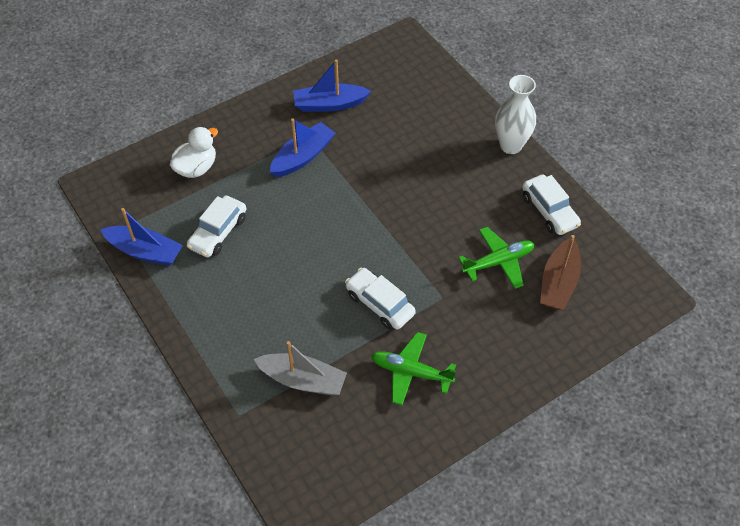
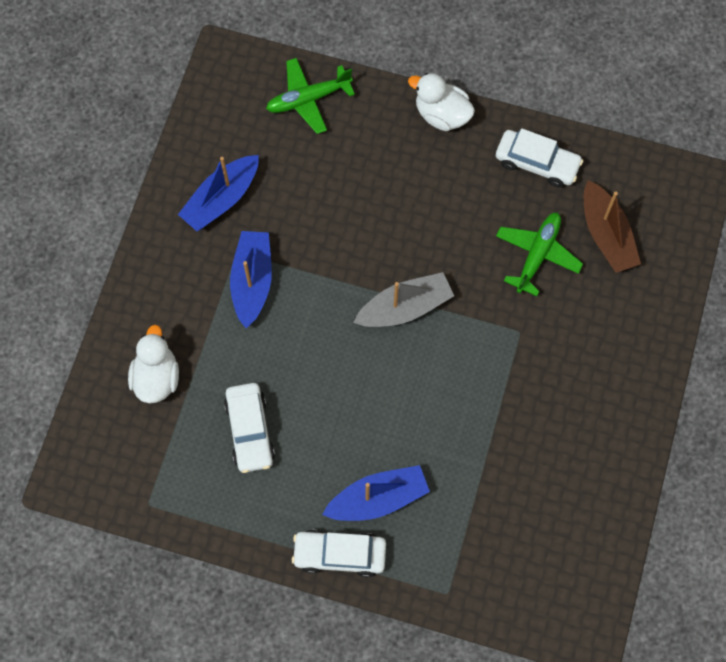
camera: 40 degrees left, 15 degrees up
blue boat [100,208,183,266] -> blue boat moved to [322,465,430,521]
grey boat [254,341,347,396] -> grey boat moved to [353,272,454,327]
white car [345,268,416,329] -> white car moved to [292,530,386,577]
green plane [371,332,456,405] -> green plane moved to [266,58,355,134]
white vase [495,75,536,154] -> white duck [408,73,475,131]

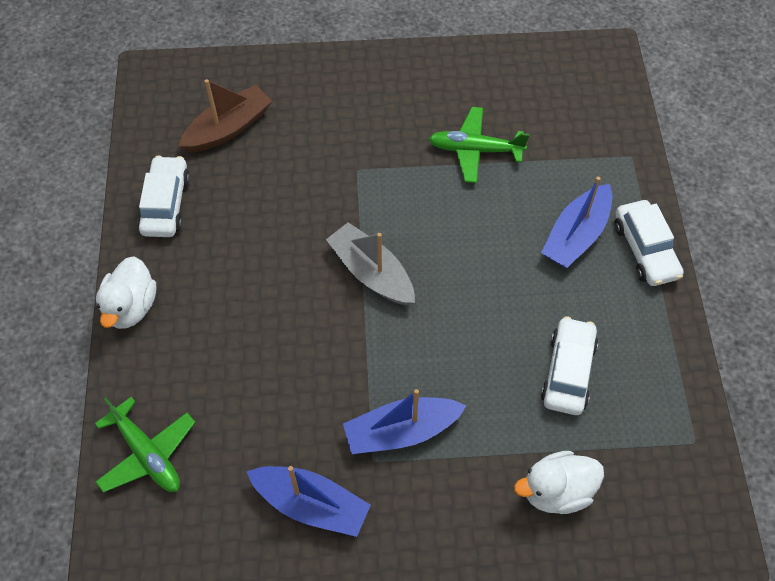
camera: 110 degrees left, 10 degrees down
white car [224,383,275,473] -> white car turned 45 degrees counterclockwise [541,316,598,415]
blue boat [322,465,430,521] -> blue boat turned 105 degrees counterclockwise [541,176,613,268]
green plane [496,213,583,296] -> green plane moved to [429,107,529,183]

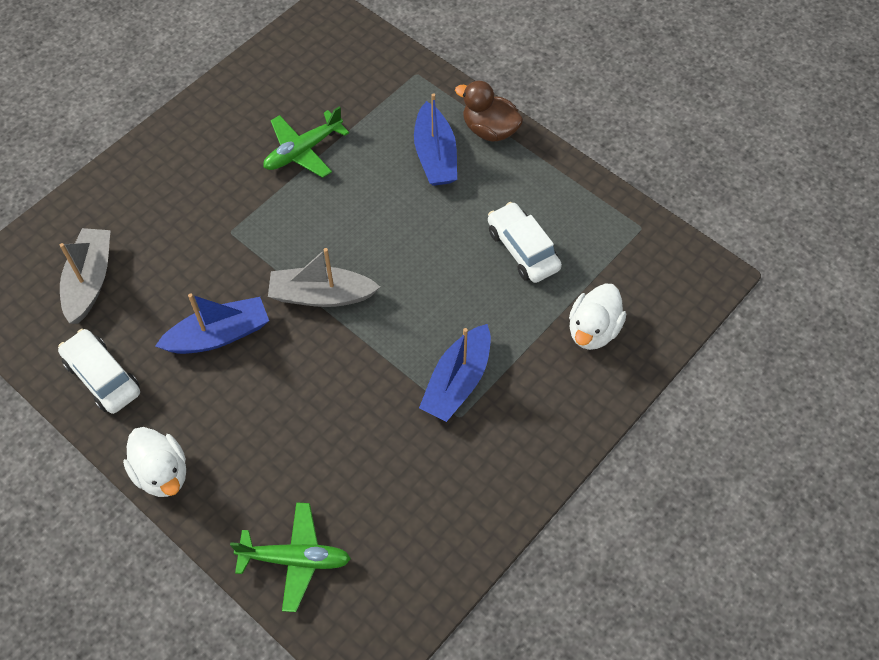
camera: 45 degrees left, 0 degrees up
brown boat [178,79,272,153] -> grey boat [60,228,111,324]
blue boat [246,466,371,537] -> blue boat moved to [155,293,269,354]
white car [614,200,684,286] -> brown duck [455,81,523,142]

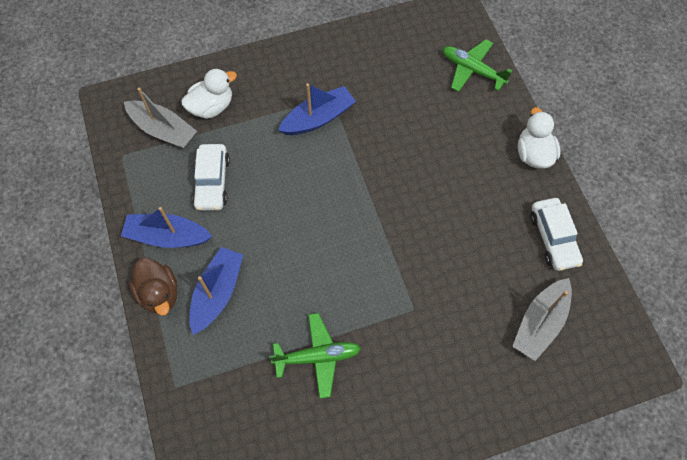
camera: 150 degrees left, 5 degrees up
blue boat [155,293,269,354] -> blue boat moved to [121,207,213,248]
grey boat [268,248,380,307] -> grey boat moved to [124,87,197,148]

